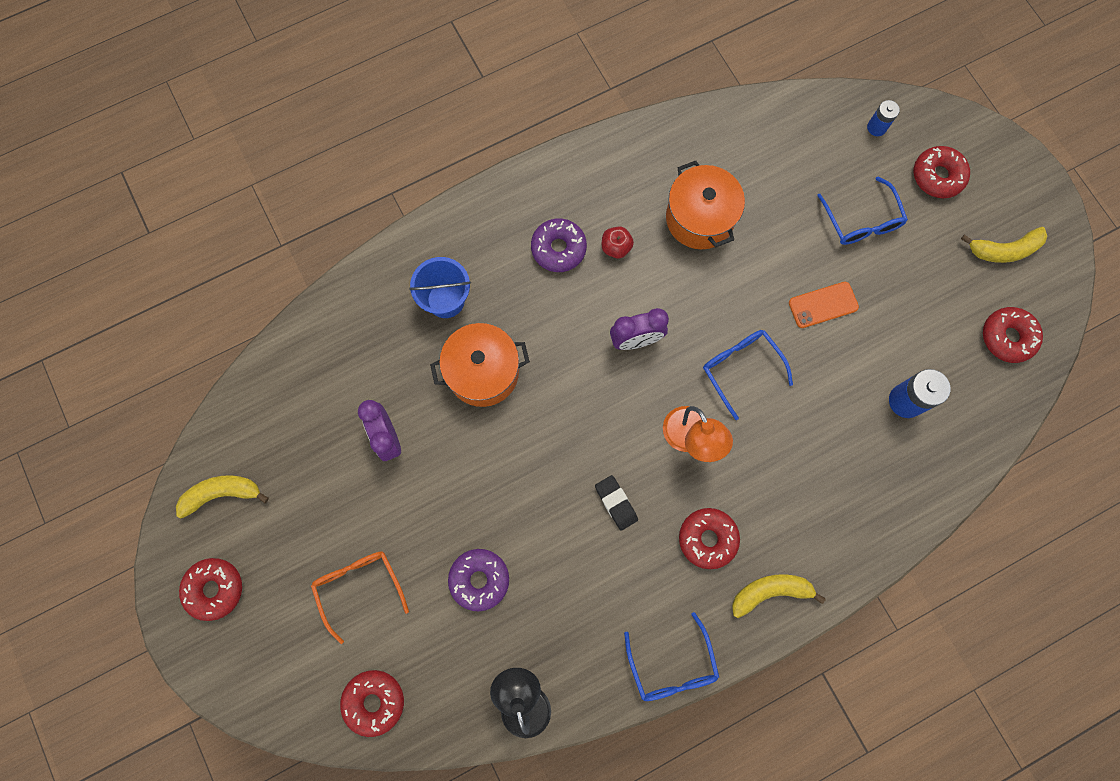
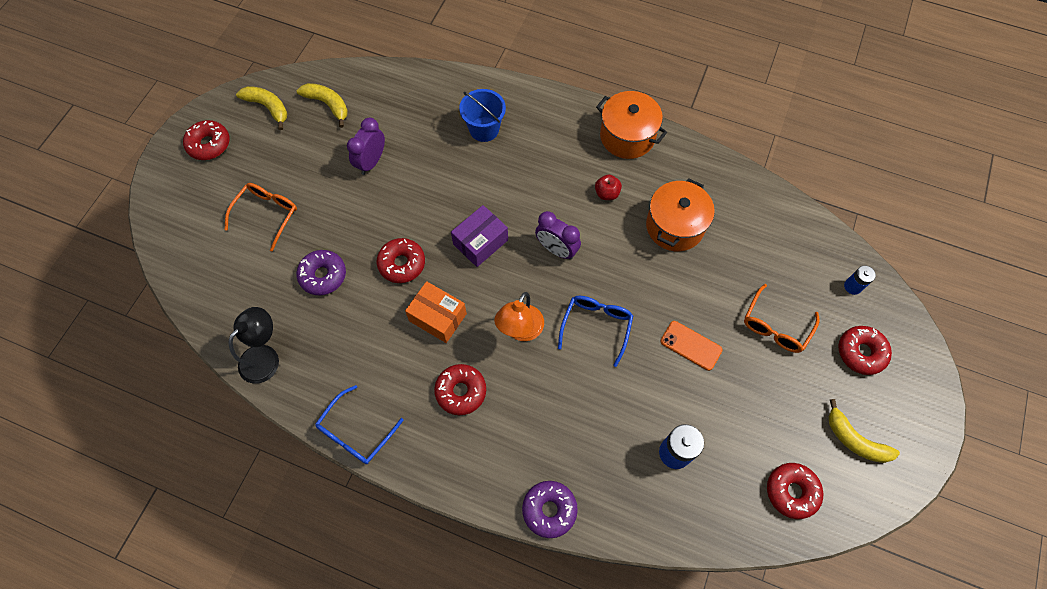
camera: 50 degrees right, 10 degrees down
red donut [340,670,404,737] -> red donut moved to [377,238,425,283]
orange pot [430,323,530,407] -> orange pot moved to [596,91,667,159]
purple donut [531,218,587,272] -> purple donut moved to [522,481,578,538]
black eraser [595,475,638,531] -> orange box [405,281,467,343]
yellow banana [732,574,826,618] -> yellow banana moved to [297,83,348,128]
blue glasses [817,177,908,245] -> orange glasses [744,284,820,353]
none -> purple box [451,205,508,267]

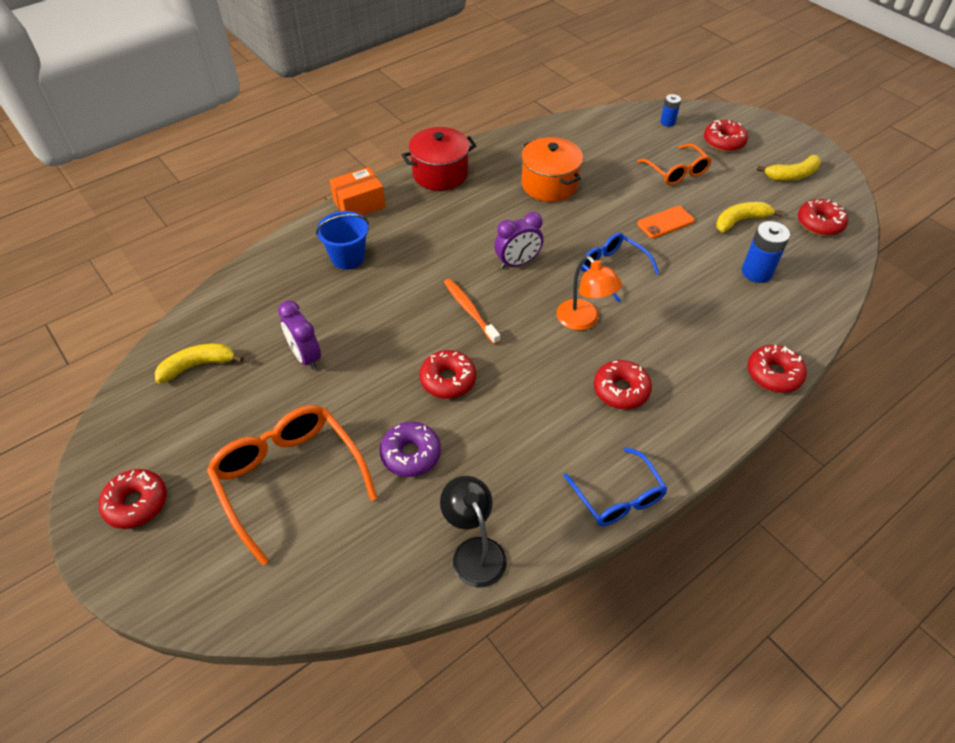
camera: 60 degrees left, 15 degrees down
orange glasses [225,183,297,251] -> orange glasses [207,405,377,565], size x1.63
yellow banana [236,86,287,130] -> yellow banana moved to [716,202,783,232]
orange box [405,281,467,343] -> orange box moved to [330,167,386,216]
purple box [451,205,508,267] -> orange toothbrush [444,279,500,344]
purple donut [522,481,578,538] -> red donut [748,345,807,393]
red apple [595,174,622,200] -> none
orange pot [596,91,667,159] -> red pot [402,127,476,191]

